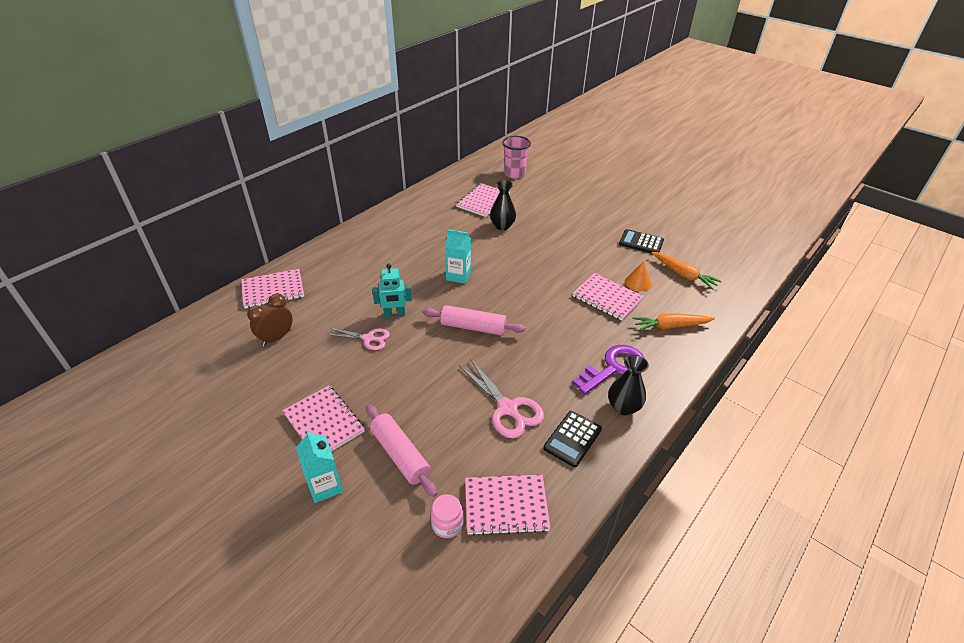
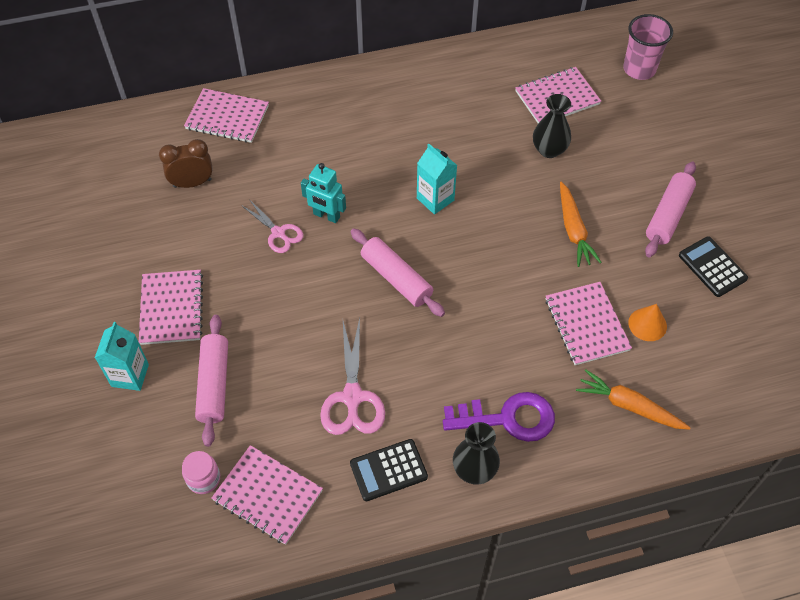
camera: 35 degrees right, 15 degrees up
orange carrot [651,252,722,290] -> orange carrot moved to [560,182,602,267]
none -> pink rolling pin [645,161,696,257]

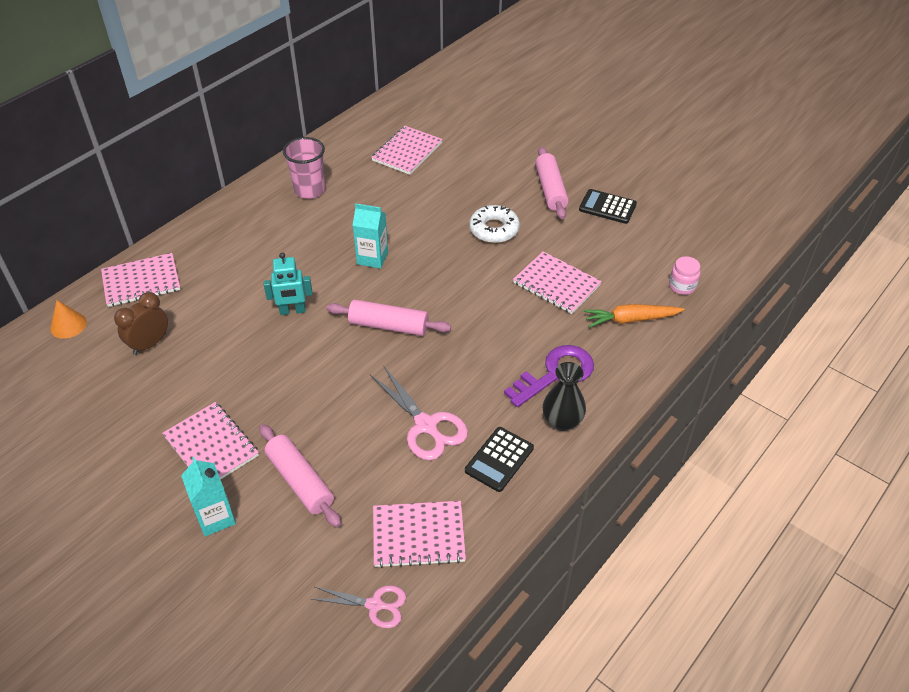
camera: 35 degrees left, 10 degrees down
pink jar [182,451,220,494] -> pink jar moved to [669,256,700,295]
pink scissors [241,199,303,253] -> pink scissors moved to [312,585,406,628]
black vase [533,94,571,158] -> none
orange carrot [560,182,602,267] -> white donut [469,205,520,243]
pink cup [623,14,673,80] -> pink cup moved to [283,137,325,199]
orange cone [628,304,667,341] -> orange cone moved to [50,300,87,339]

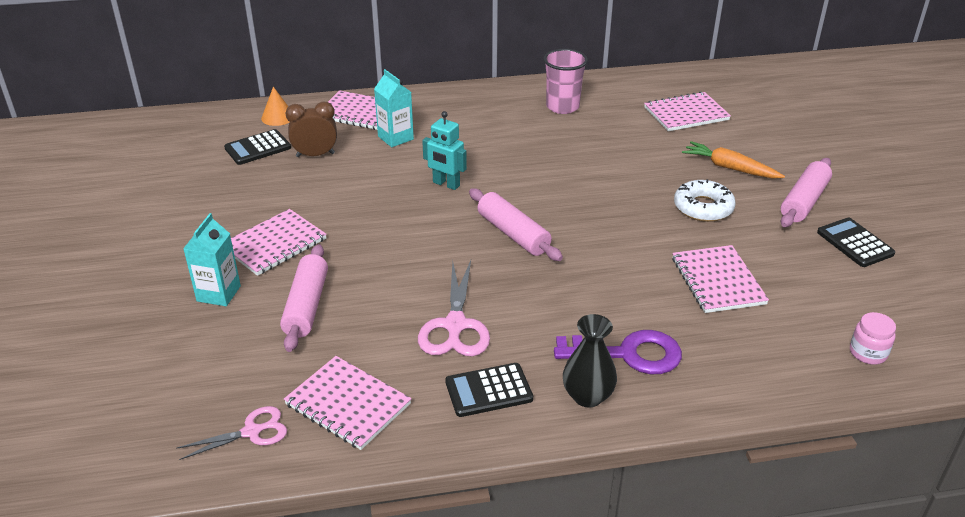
camera: 40 degrees right, 10 degrees down
pink notebook [162,402,259,480] -> pink notebook turned 45 degrees clockwise [231,209,327,276]
pink scissors [312,585,406,628] -> pink scissors turned 75 degrees counterclockwise [176,406,287,460]
turquoise carton [352,203,388,269] -> turquoise carton moved to [374,69,414,147]
orange carrot [584,304,685,328] -> orange carrot moved to [682,141,785,178]
none -> black calculator [224,129,291,165]

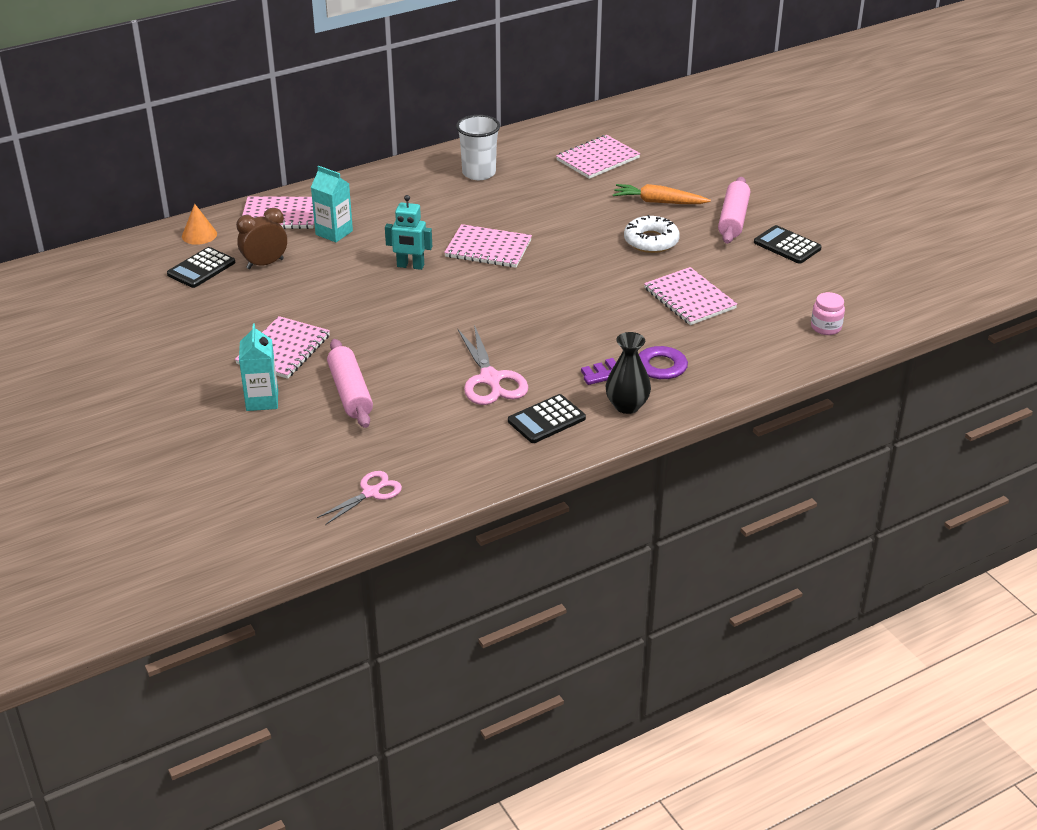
camera: 20 degrees left, 0 degrees up
pink notebook [284,356,412,450] -> pink notebook moved to [444,224,532,268]
pink rolling pin [469,188,563,261] -> none
pink cup [544,49,588,114] -> white cup [456,115,500,180]

